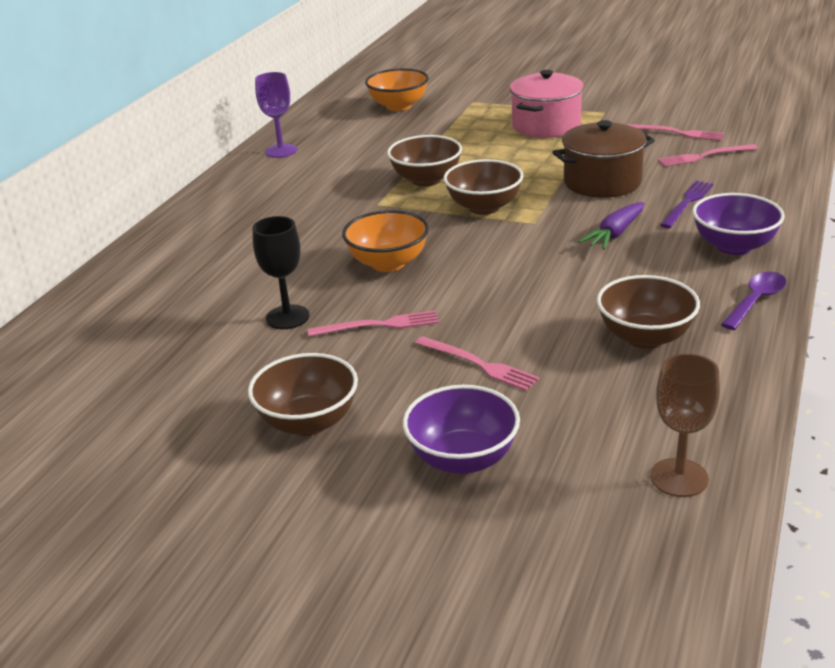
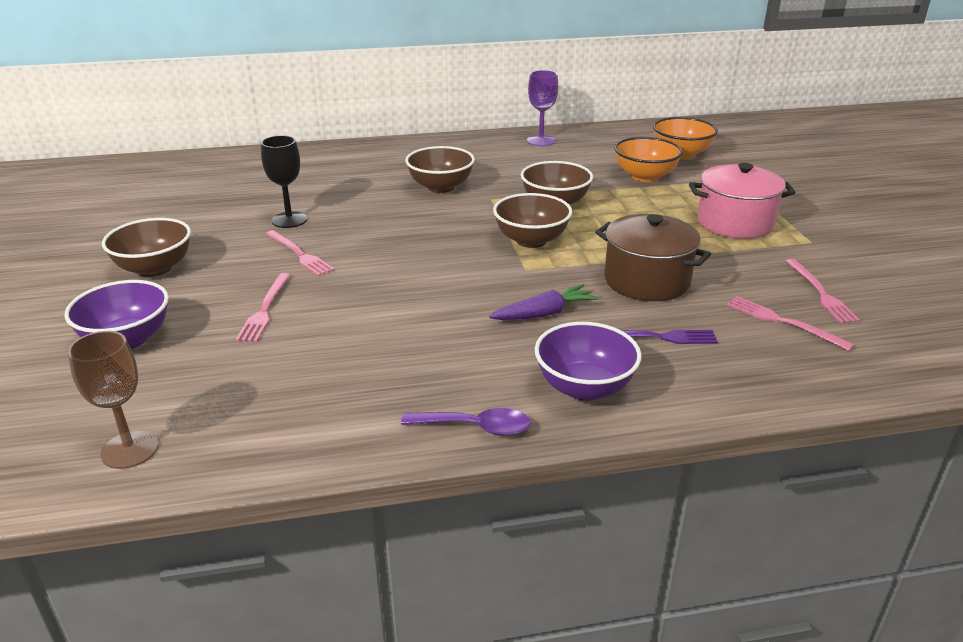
camera: 55 degrees right, 0 degrees up
orange bowl [342,210,429,272] -> orange bowl moved to [614,137,683,182]
purple carrot [578,202,645,249] -> purple carrot turned 150 degrees clockwise [489,284,599,320]
brown bowl [597,275,700,349] -> brown bowl moved to [405,146,475,193]

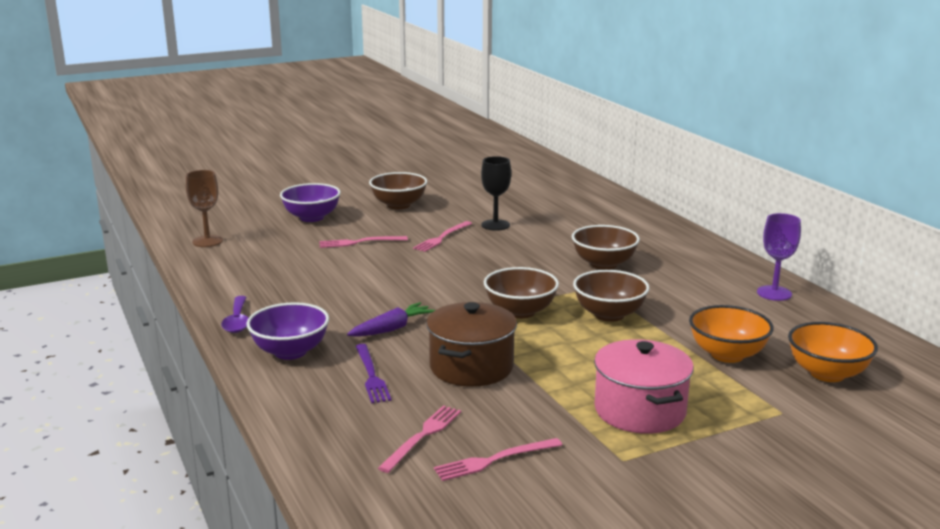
camera: 75 degrees right, 10 degrees down
purple carrot [489,284,599,320] -> purple carrot turned 90 degrees counterclockwise [347,302,435,337]

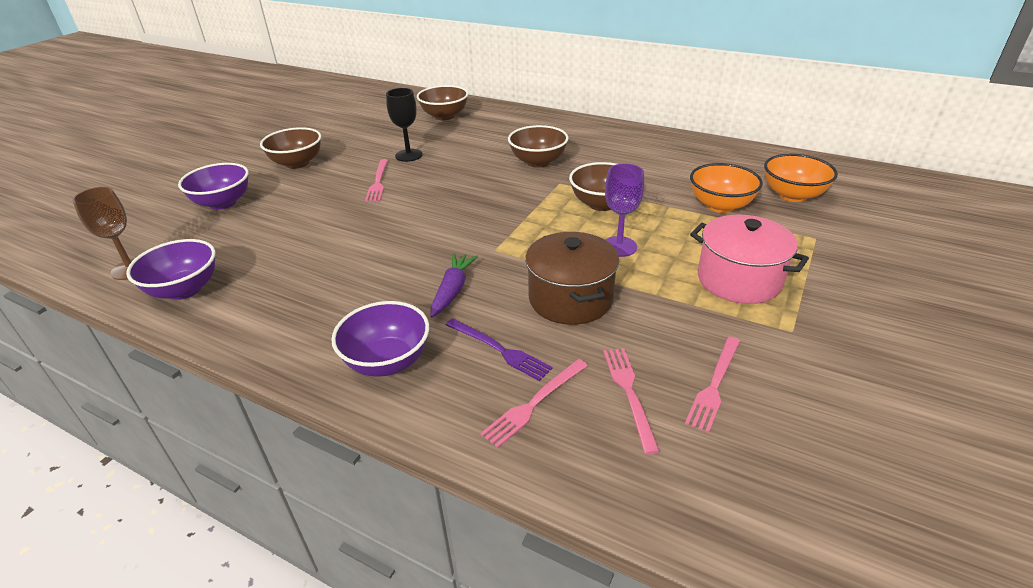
camera: 35 degrees left, 15 degrees up
purple spoon [221,296,248,333] -> none
pink fork [319,236,408,248] -> pink fork moved to [480,359,588,448]
brown bowl [484,267,559,319] -> brown bowl moved to [417,85,468,120]
purple goblet [757,213,801,301] -> purple goblet moved to [605,163,644,257]
none -> purple bowl [126,239,215,300]

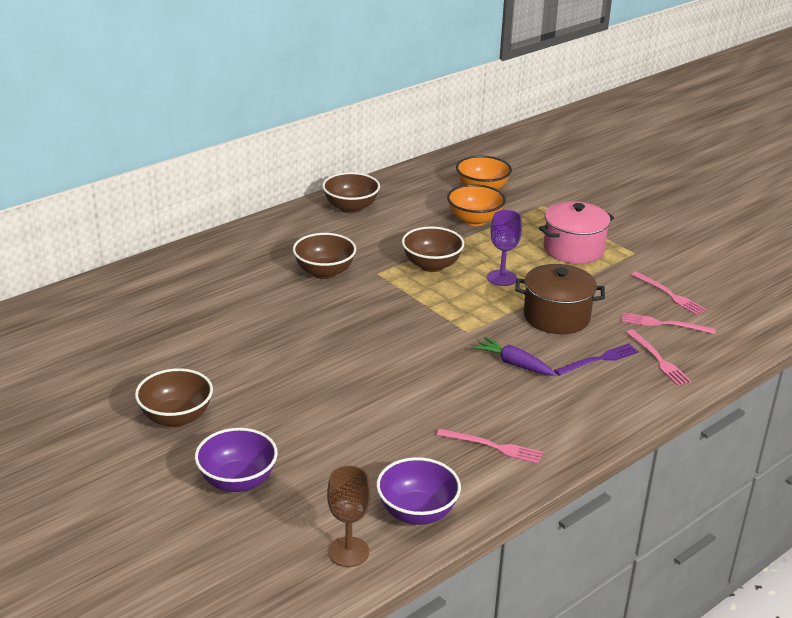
camera: 70 degrees left, 5 degrees down
purple bowl [331,301,429,377] -> none
pink fork [365,159,388,202] -> pink fork moved to [437,428,543,464]
black goblet [386,88,422,162] -> none
brown bowl [417,85,468,120] -> brown bowl moved to [322,172,380,213]

